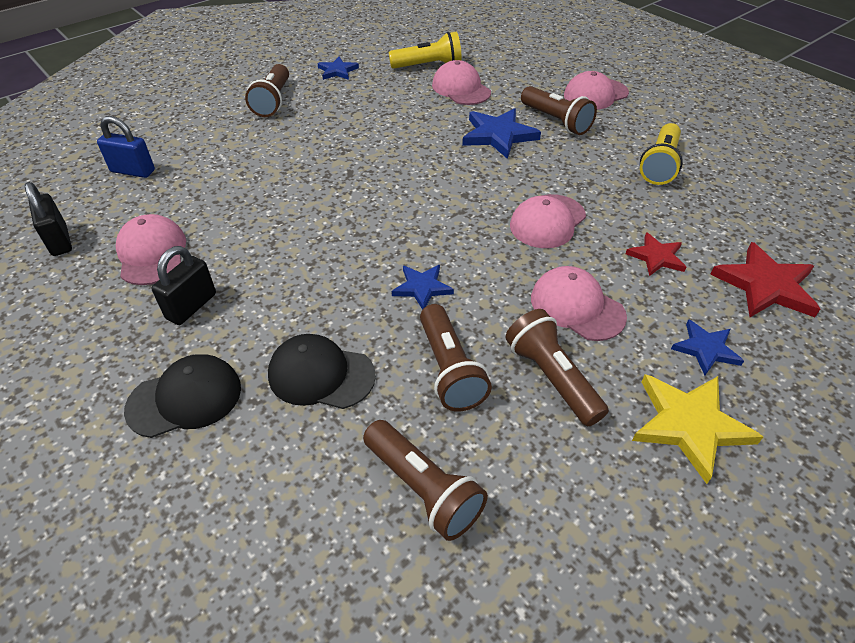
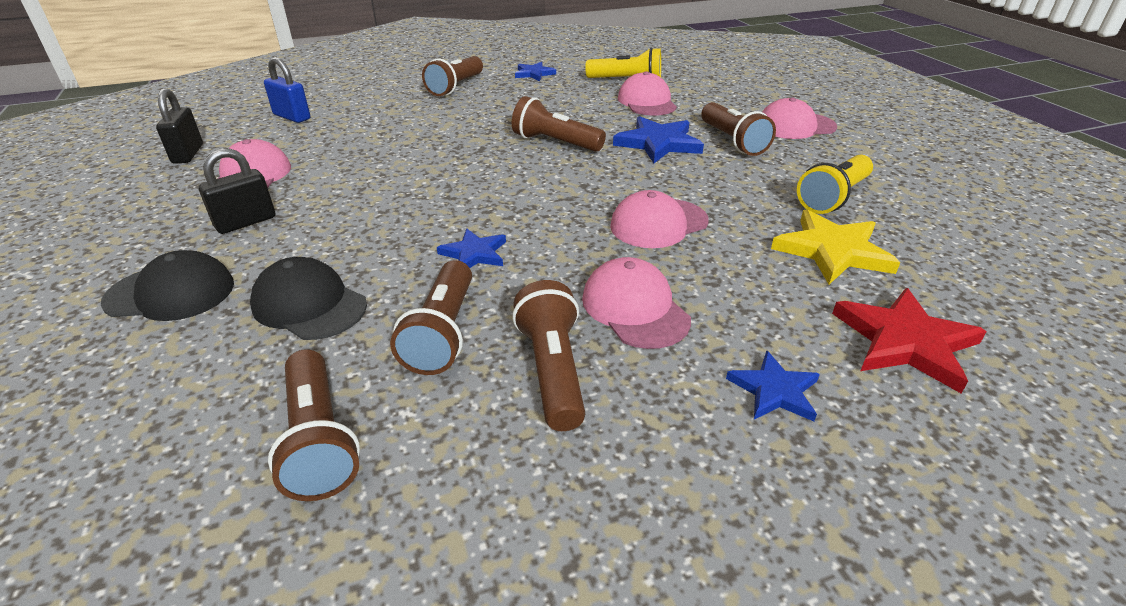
camera: 20 degrees right, 10 degrees down
red star [626,232,686,276] -> none
yellow star [632,374,763,484] -> yellow star moved to [771,209,901,284]
none -> brown flashlight [512,96,606,152]

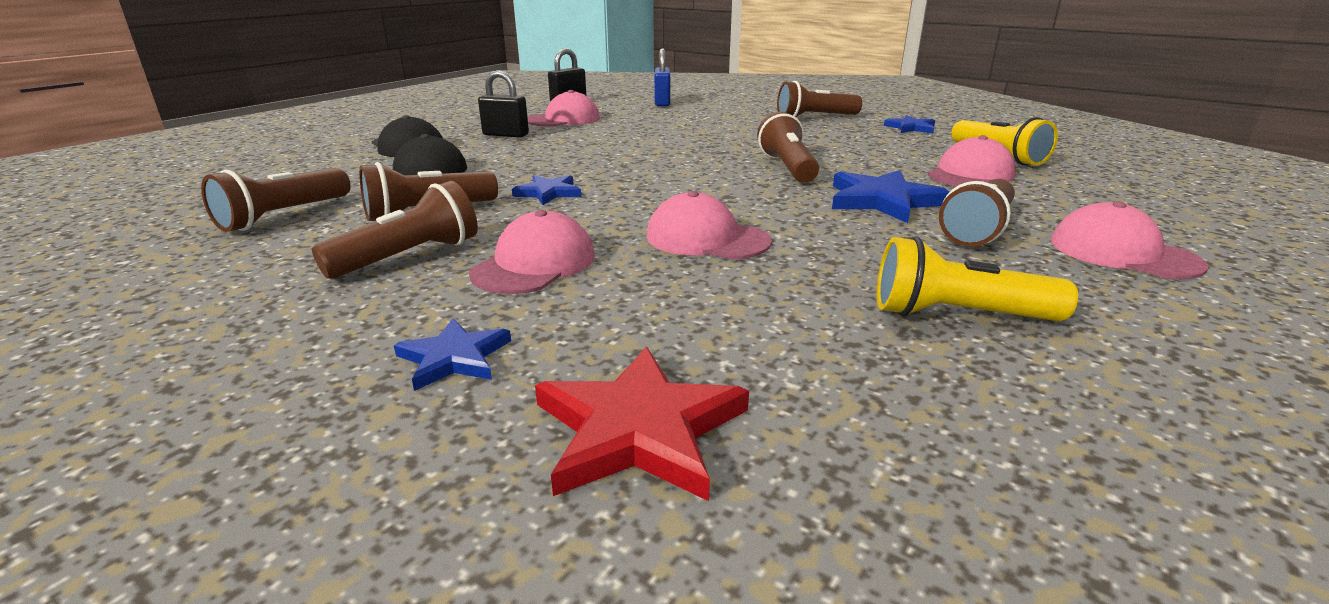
camera: 55 degrees right, 10 degrees down
yellow star [771,209,901,284] -> none

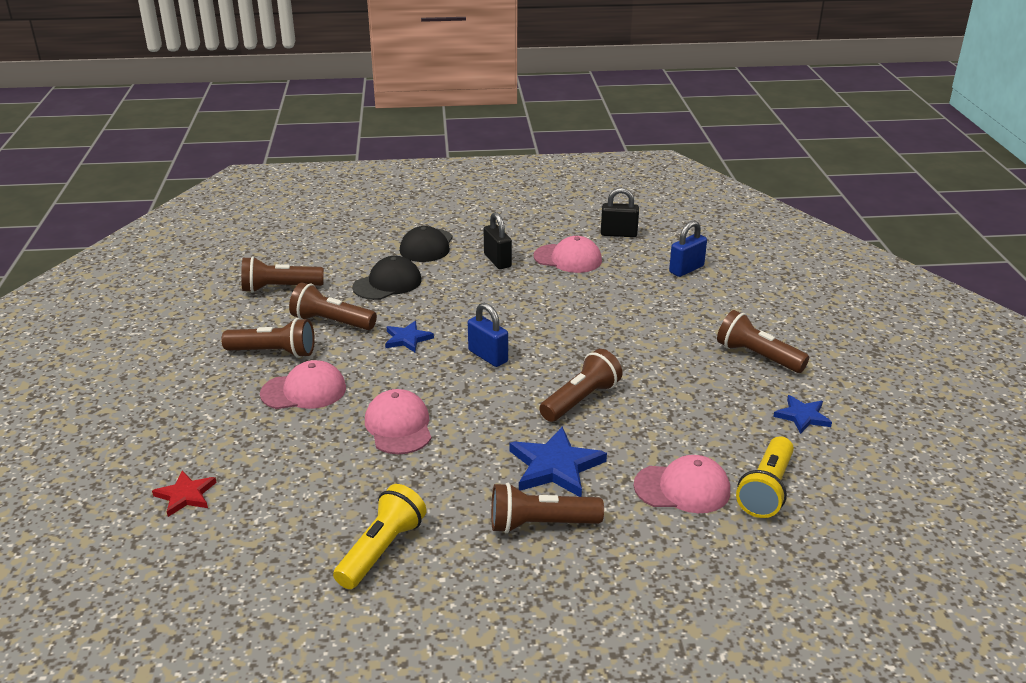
camera: 50 degrees right, 5 degrees up
blue star [394,318,511,391] -> none
red star [535,346,749,501] -> red star [152,470,217,517], size x0.60
yellow flashlight [877,237,1078,321] -> yellow flashlight turned 60 degrees clockwise [333,484,426,589]
pink cap [1051,201,1208,279] -> none
none -> blue padlock [468,303,508,367]

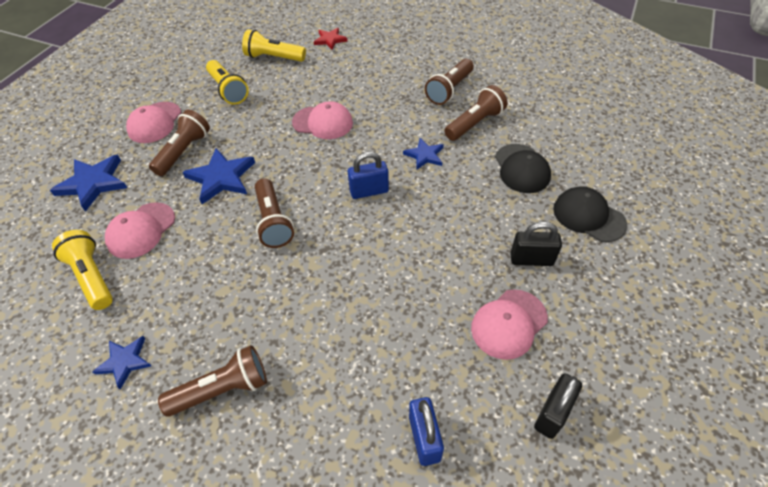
camera: 120 degrees right, 20 degrees up
brown flashlight [241,256,324,293] -> none
pink cap [260,360,346,409] -> pink cap moved to [126,102,181,143]
none -> blue star [50,155,127,212]
none -> yellow flashlight [242,29,306,62]

